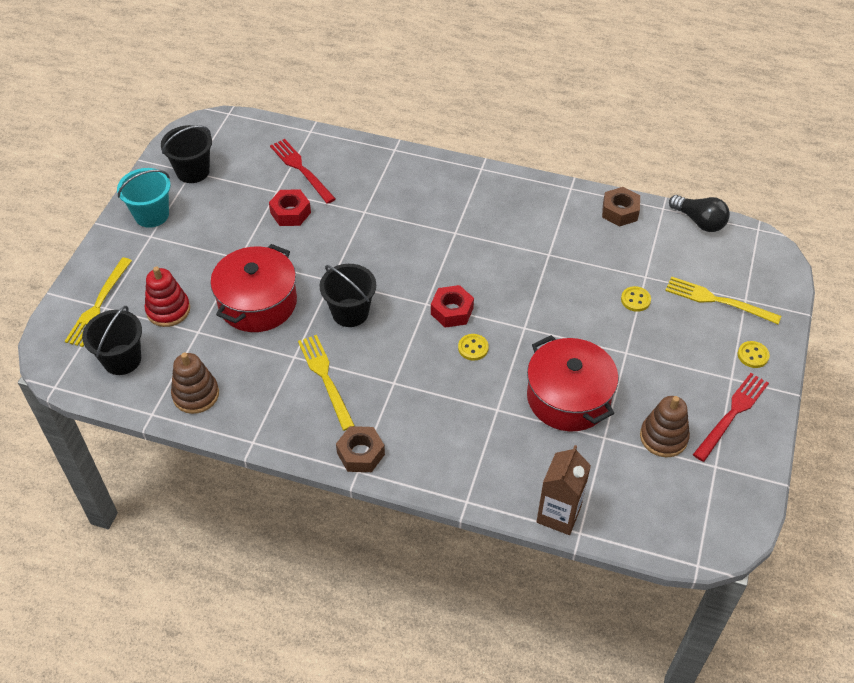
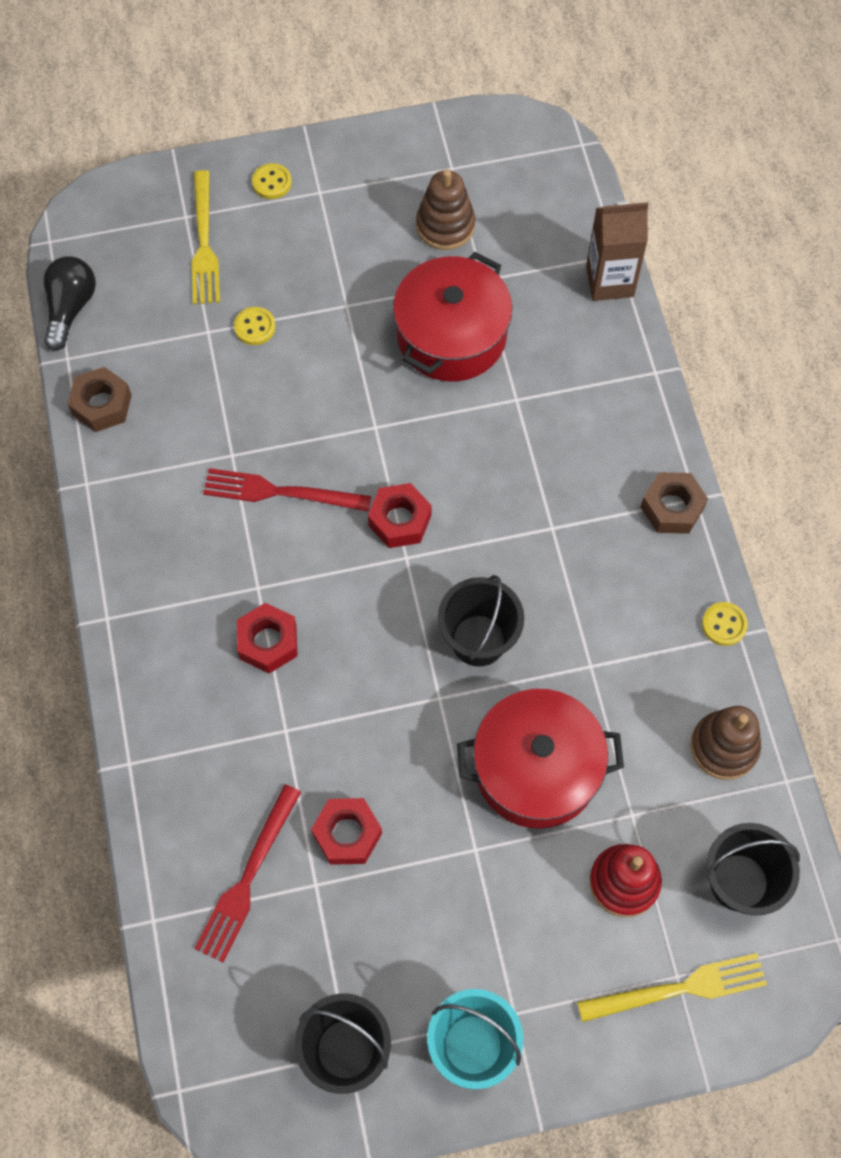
camera: 120 degrees left, 15 degrees up
yellow fork [298,335,355,431] -> none
yellow button [458,334,489,361] -> yellow button moved to [702,602,748,646]
red fork [693,373,769,462] -> red fork moved to [203,468,371,512]
none -> red nut [237,603,298,674]

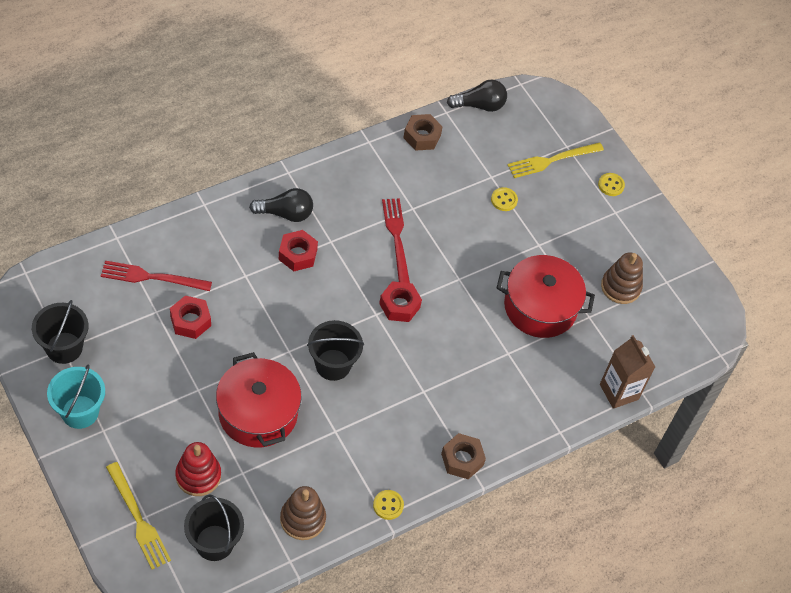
camera: 65 degrees right, 10 degrees down
none -> black light bulb [249,188,313,222]

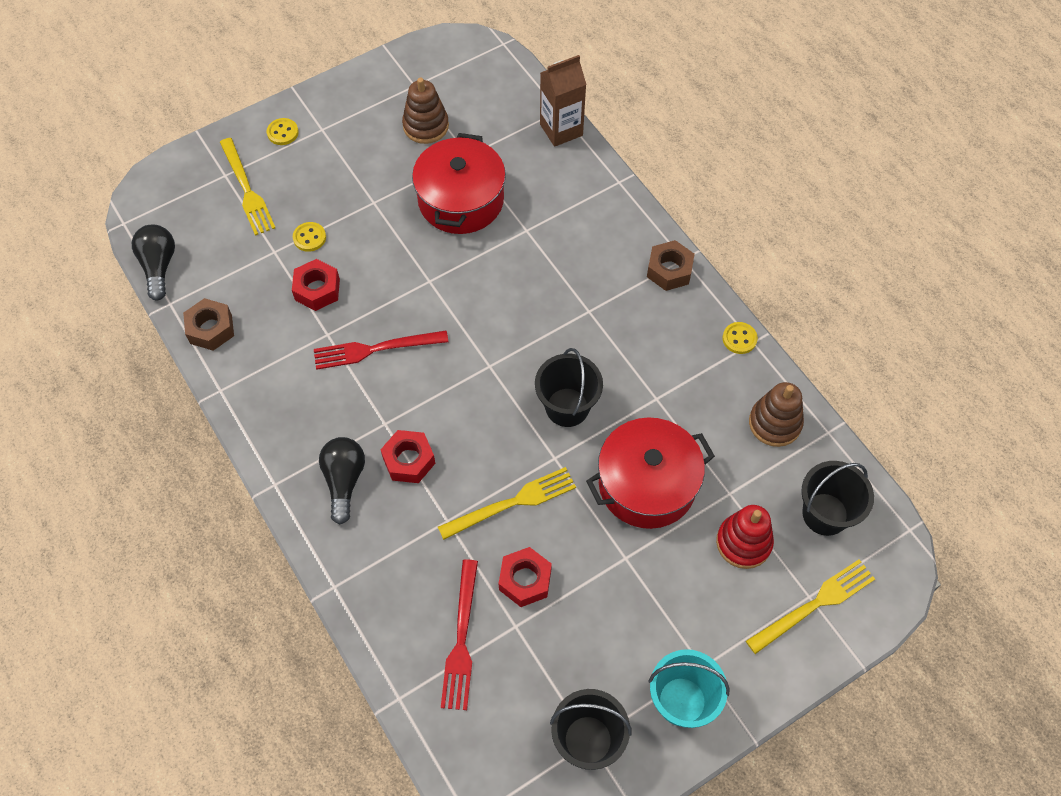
camera: 85 degrees left, 5 degrees up
red nut [379,281,422,322] -> red nut moved to [292,259,340,311]
none -> yellow fork [438,467,576,540]

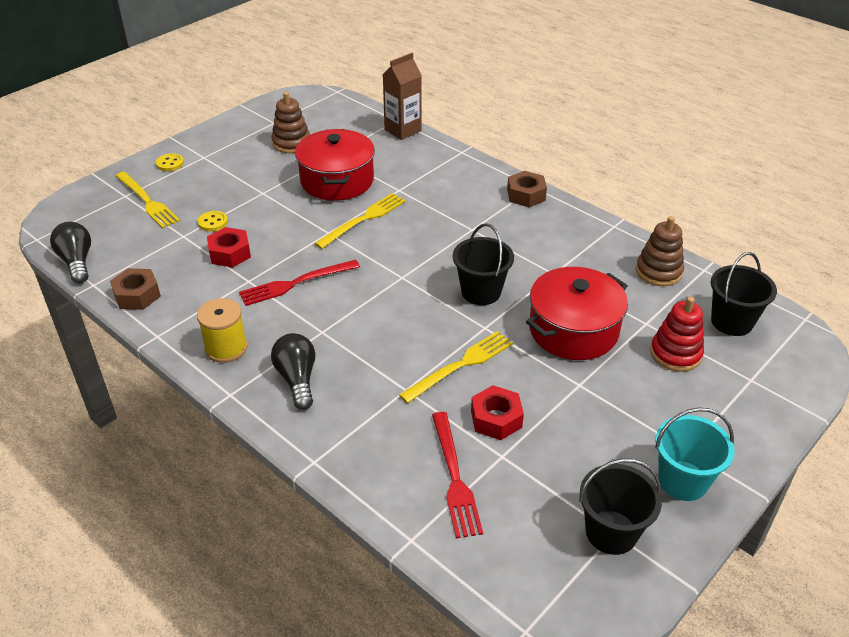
camera: 15 degrees left, 20 degrees down
red nut [380,430,435,483] -> none
yellow button [723,322,758,354] -> none
yellow fork [746,559,875,654] -> yellow fork moved to [314,193,406,249]
none -> yellow spool [197,298,248,363]

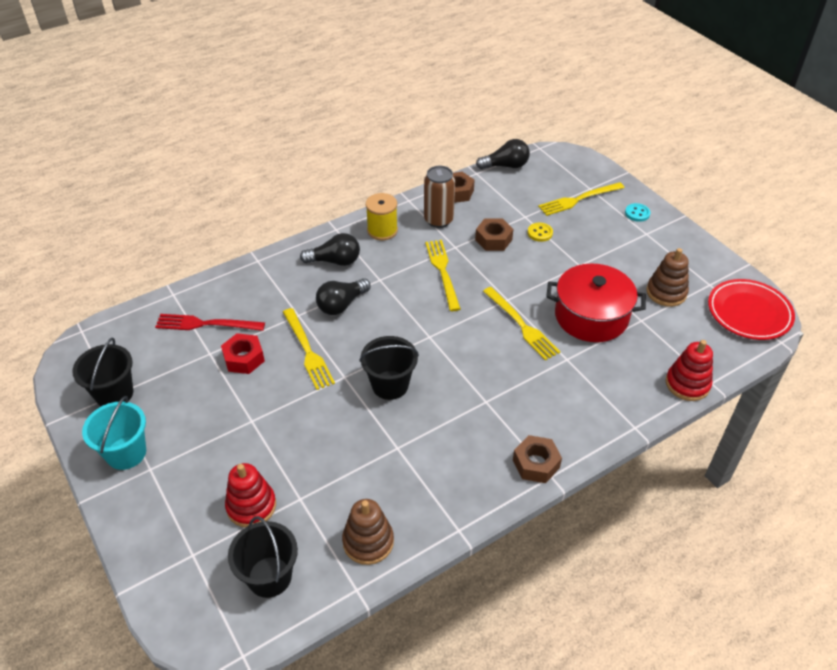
camera: 105 degrees right, 5 degrees up
yellow button [156,153,184,171] -> turquoise button [625,203,650,222]
red nut [207,227,251,268] -> brown nut [475,219,513,251]
red fork [239,260,360,306] -> yellow fork [425,240,461,311]
brown carton [382,53,422,140] -> red stacking toy [666,340,713,401]
red pot [526,267,628,360] -> none
none -> black light bulb [316,278,370,315]
none -> brown can [424,166,455,228]
none -> red plate [708,279,795,340]

